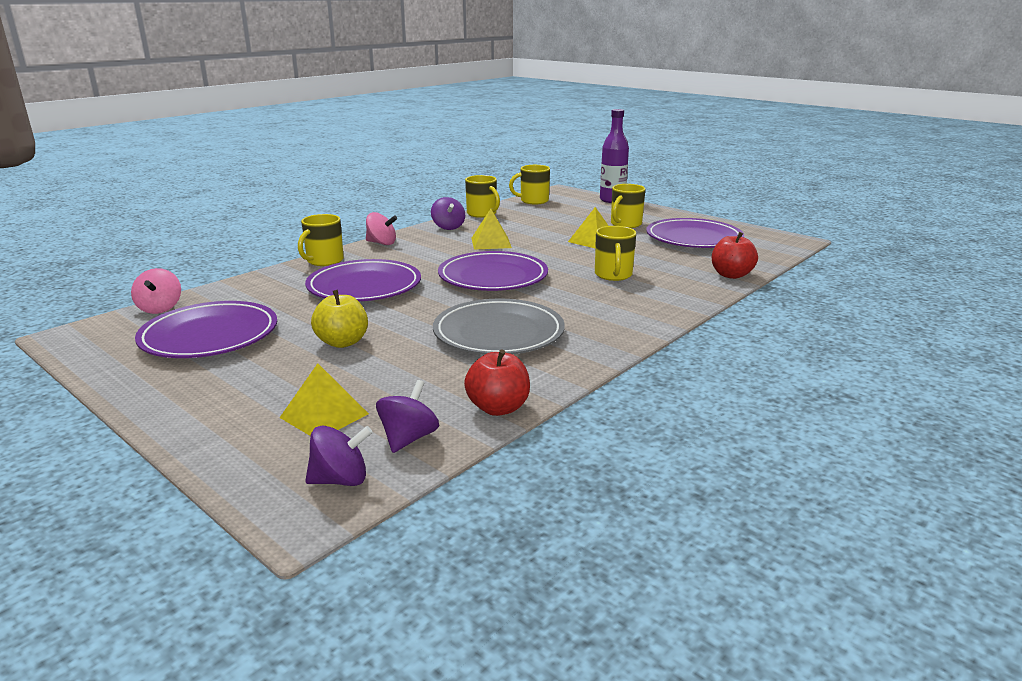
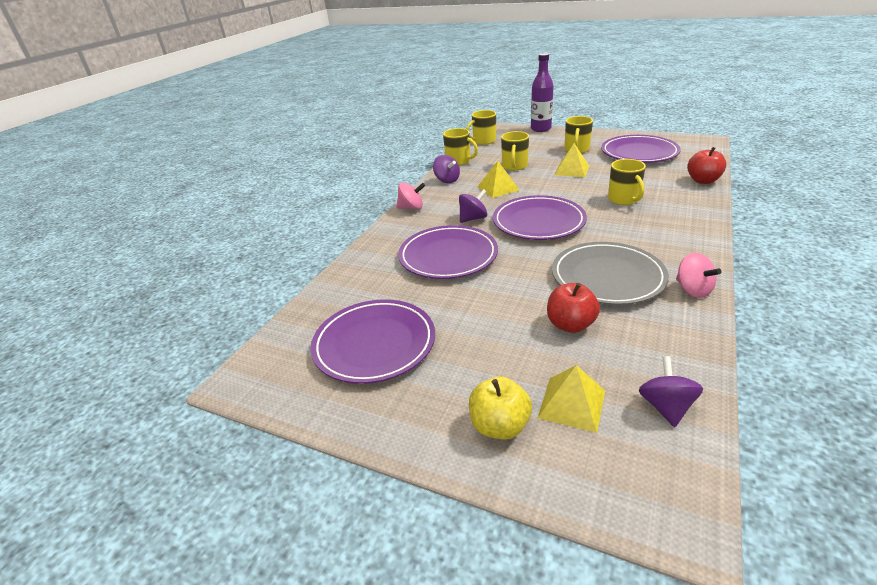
camera: 15 degrees left, 10 degrees up
pink spinning top [131,268,181,314] -> pink spinning top moved to [676,253,722,298]
yellow mug [298,214,344,266] -> yellow mug moved to [501,131,529,171]
purple spinning top [305,426,373,486] -> purple spinning top moved to [459,189,487,223]
yellow apple [311,290,368,348] -> yellow apple moved to [469,377,532,440]
red apple [464,349,530,416] -> red apple moved to [547,283,600,333]

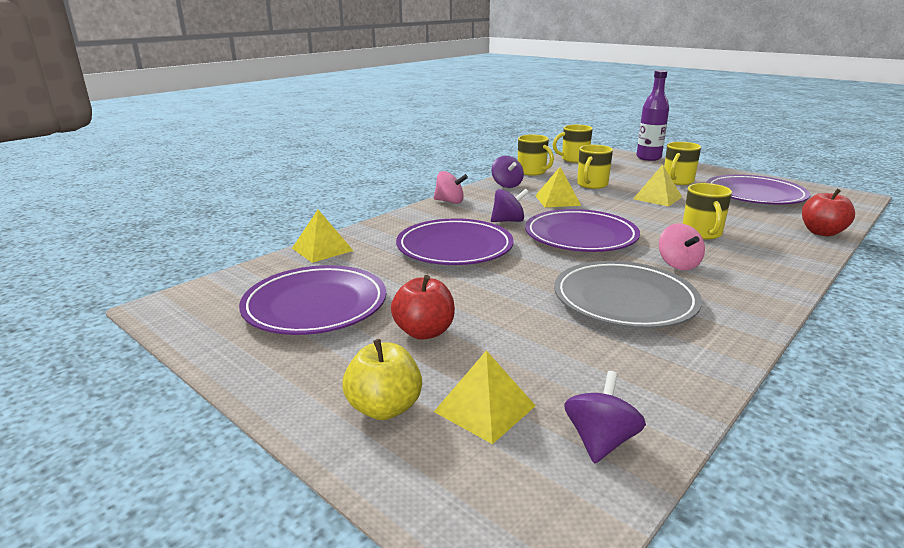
camera: 15 degrees right, 10 degrees down
red apple [547,283,600,333] -> red apple moved to [391,275,455,340]
pink spinning top [676,253,722,298] -> pink spinning top moved to [659,223,705,270]
none -> yellow pyramid [292,210,353,263]

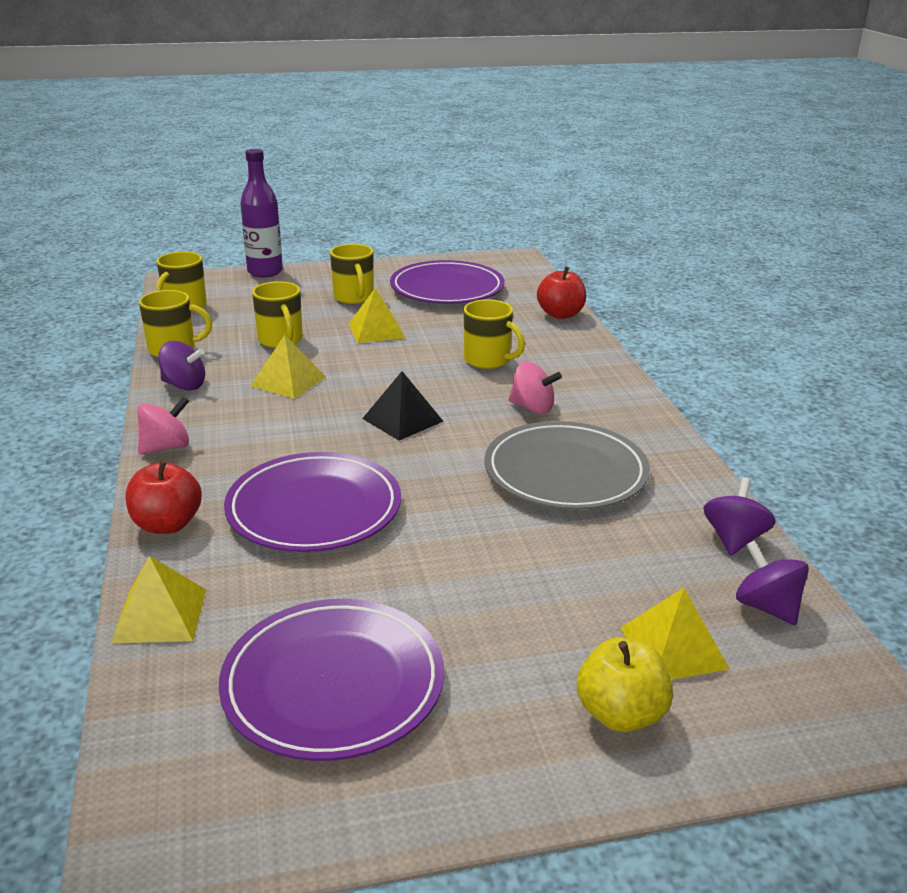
camera: 55 degrees left, 5 degrees up
red apple [391,275,455,340] -> red apple moved to [125,460,202,534]
purple spinning top [491,189,529,222] -> purple spinning top moved to [703,477,776,556]
purple plate [525,209,640,252] -> black pyramid [362,371,444,440]

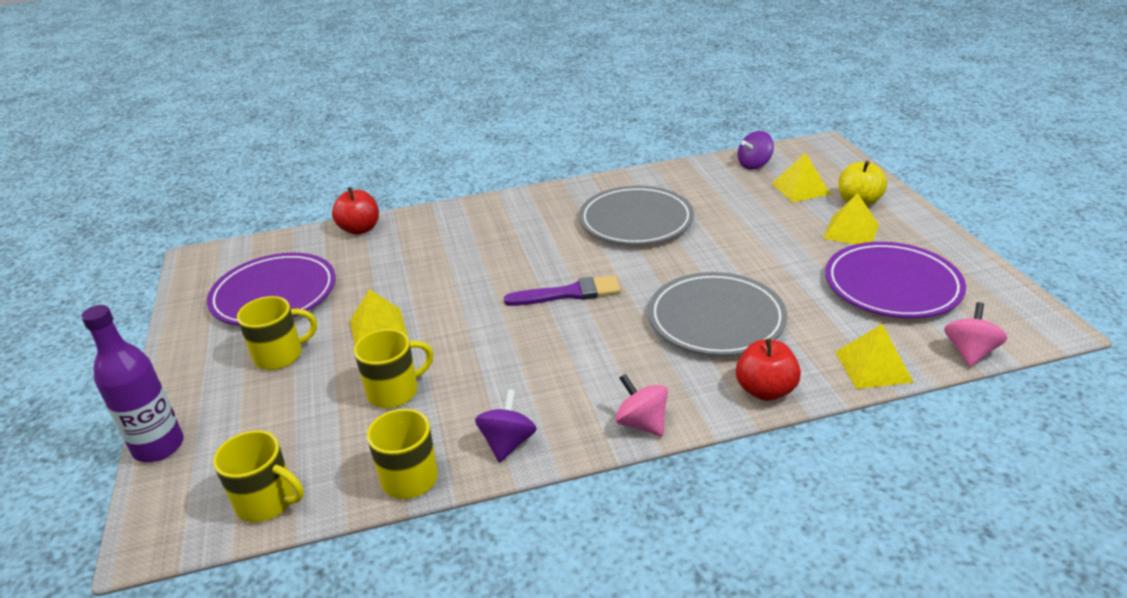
camera: 90 degrees left, 5 degrees up
purple plate [224,452,401,552] -> grey plate [648,272,787,356]
yellow pyramid [251,335,326,399] -> yellow pyramid moved to [823,193,879,244]
black pyramid [362,371,444,440] -> purple brush [504,275,621,306]
yellow mug [464,299,525,369] -> none
pink spinning top [508,361,562,414] -> pink spinning top moved to [944,302,1007,367]
purple spinning top [703,477,776,556] -> none

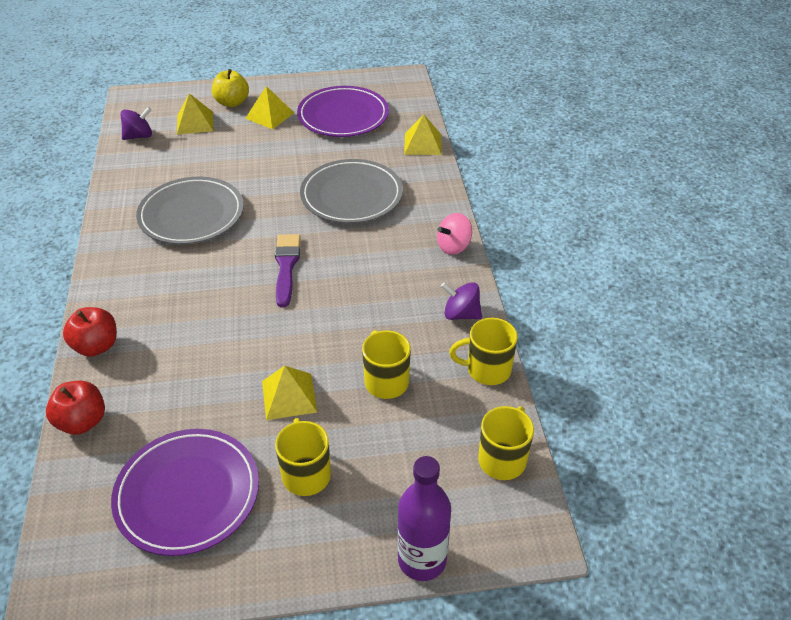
camera: 85 degrees left, 10 degrees up
red apple [736,338,801,401] -> red apple moved to [63,307,117,357]
purple spinning top [738,131,774,170] -> purple spinning top turned 90 degrees counterclockwise [121,107,152,140]
pink spinning top [944,302,1007,367] -> none

